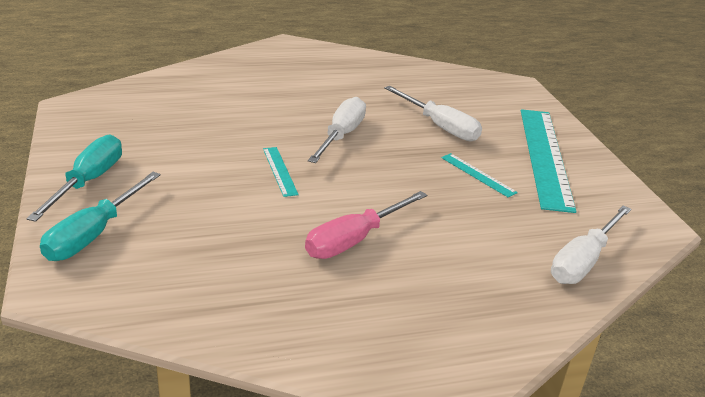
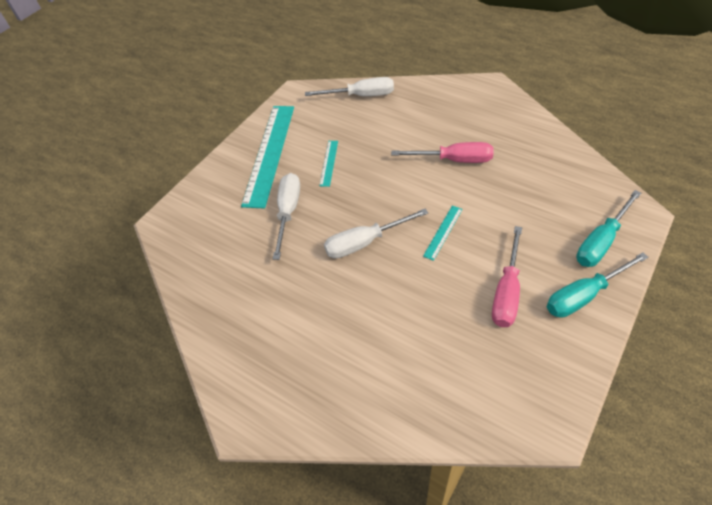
camera: 125 degrees left, 20 degrees up
turquoise screwdriver [40,172,160,261] -> turquoise screwdriver turned 150 degrees clockwise [576,190,641,267]
turquoise ruler [521,109,576,213] -> turquoise ruler turned 45 degrees counterclockwise [241,106,294,209]
none -> pink screwdriver [492,226,522,327]

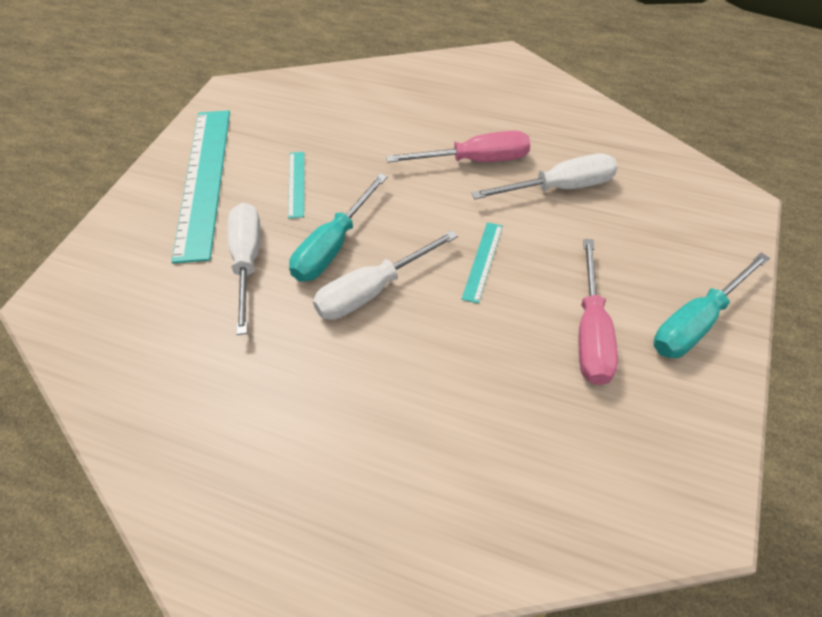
camera: 15 degrees left, 0 degrees up
white screwdriver [305,77,394,96] -> white screwdriver moved to [472,153,618,199]
turquoise screwdriver [576,190,641,267] -> turquoise screwdriver moved to [289,173,388,282]

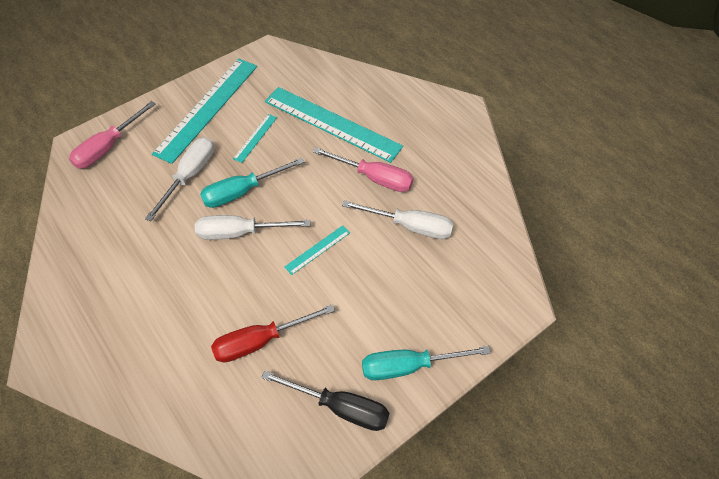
camera: 30 degrees right, 5 degrees up
pink screwdriver [579,239,618,385] -> pink screwdriver moved to [69,101,156,169]
none -> red screwdriver [211,305,335,362]
none -> black screwdriver [261,371,390,431]
none -> turquoise ruler [265,87,403,163]

